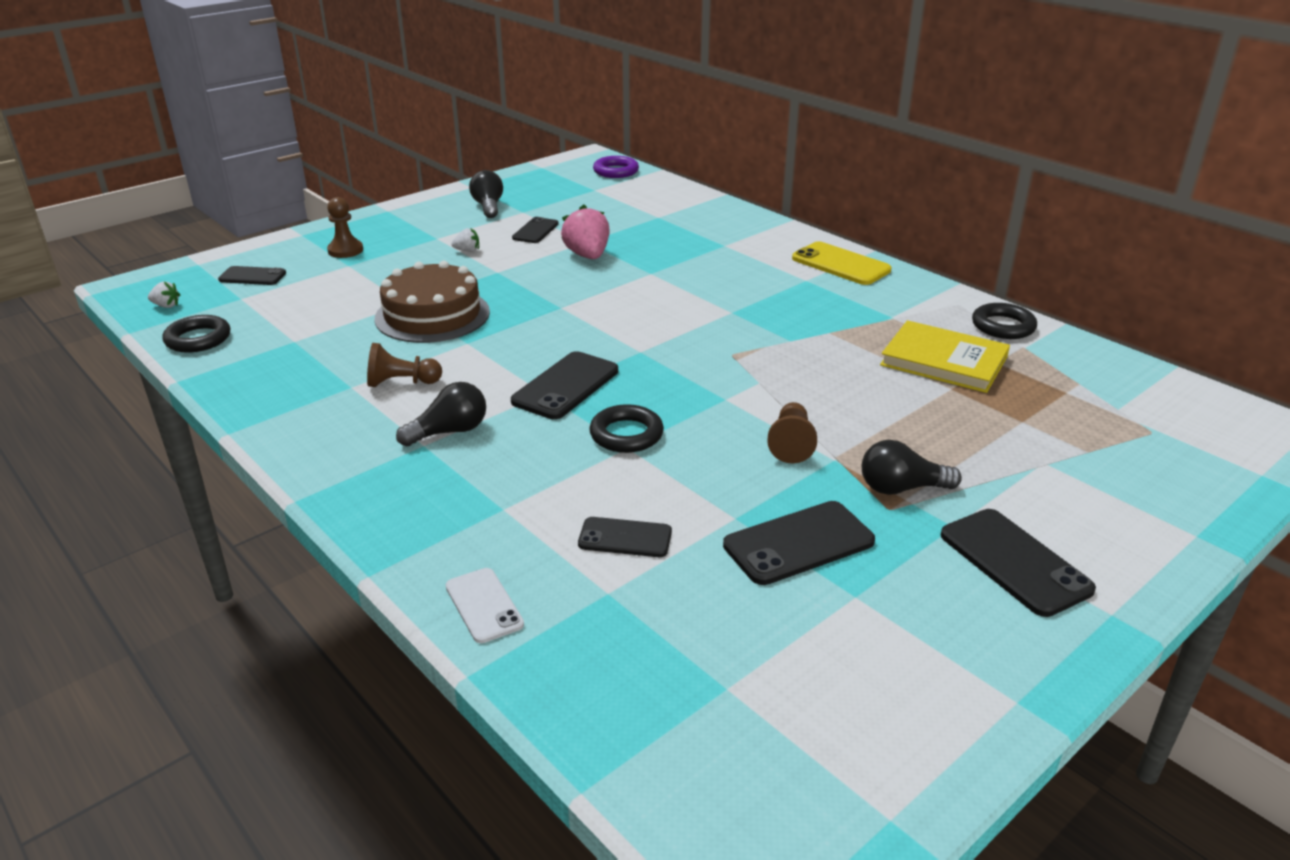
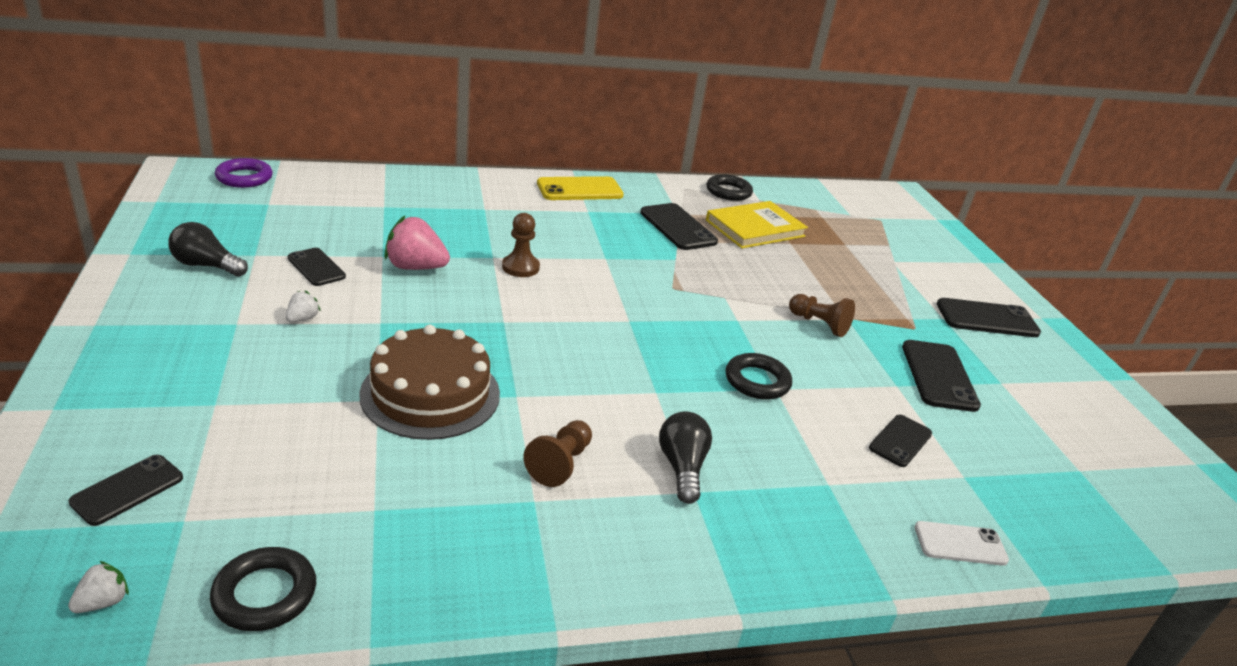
camera: 65 degrees left, 0 degrees up
brown pawn [327,197,363,258] -> brown pawn moved to [502,213,540,277]
black phone [511,351,618,419] -> black phone moved to [640,203,718,250]
black light bulb [862,440,962,495] -> none

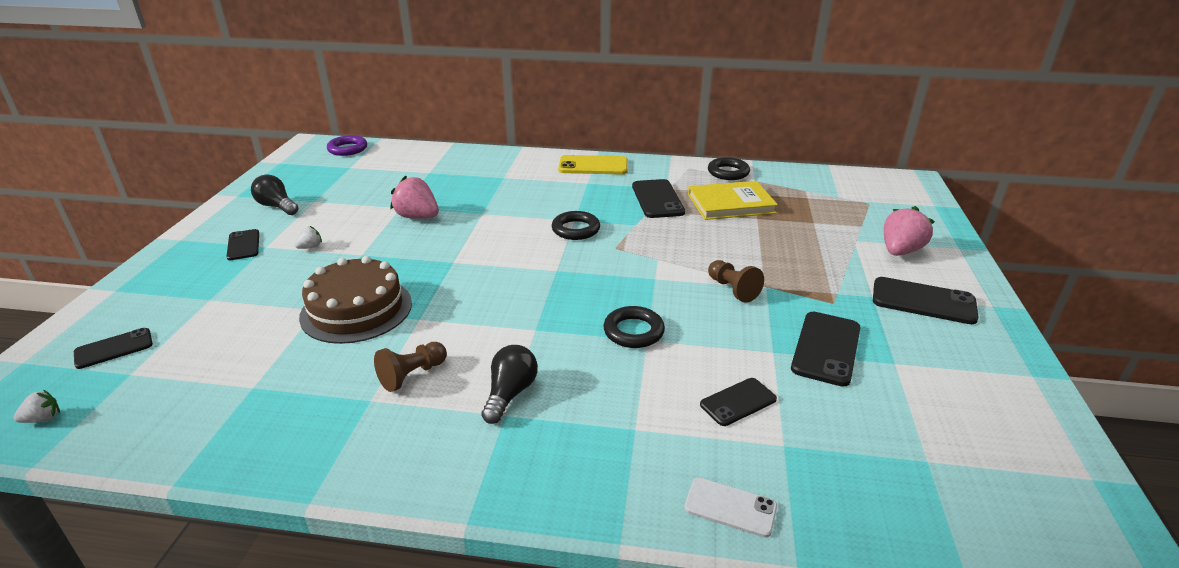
camera: 25 degrees right, 0 degrees up
black ring [210,547,316,631] -> black ring moved to [552,211,600,240]
black phone [288,248,346,286] -> black phone moved to [226,229,259,260]
brown pawn [502,213,540,277] -> none
none -> pink strawberry [884,206,935,256]

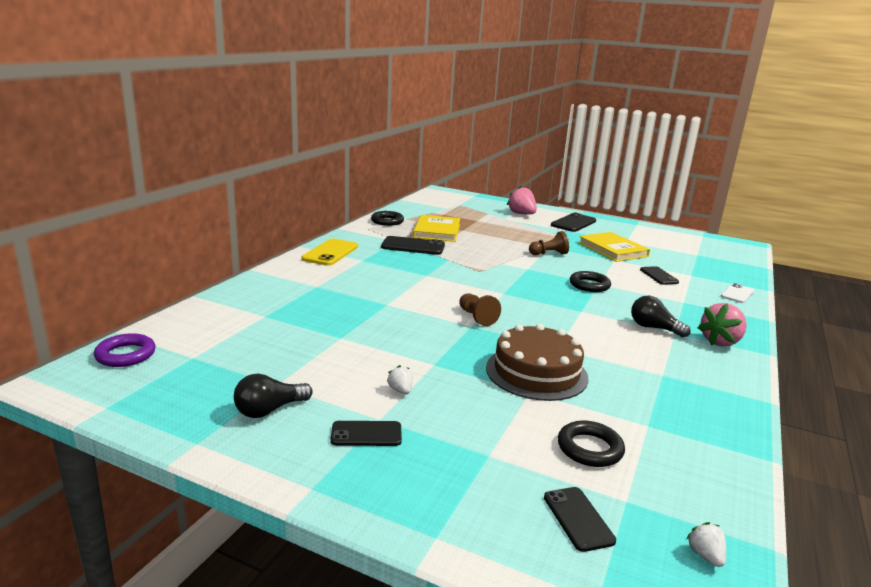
camera: 75 degrees left, 10 degrees down
brown pawn [374,342,447,392] -> brown pawn moved to [459,293,501,326]
pink strawberry [390,175,439,219] -> pink strawberry moved to [698,303,747,346]
black ring [552,211,600,240] -> black ring moved to [558,421,625,467]
black phone [791,312,860,387] -> yellow book [578,232,650,262]

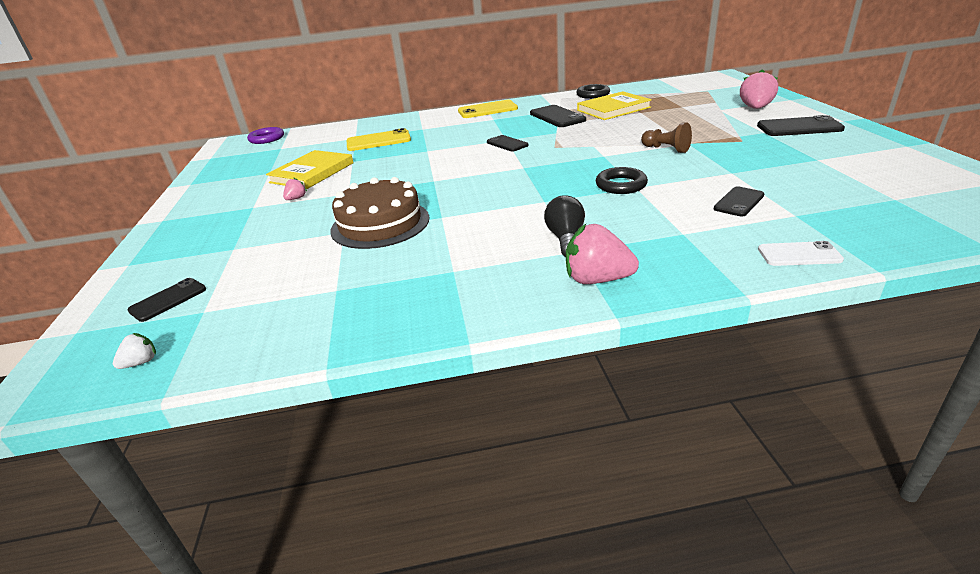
camera: 60 degrees right, 10 degrees up
black light bulb [234,374,313,418] -> none
black phone [331,421,402,446] -> black phone moved to [487,135,529,152]
white strawberry [387,365,412,394] -> pink strawberry [283,177,307,200]
brown pawn [459,293,501,326] -> none
black ring [558,421,625,467] -> none
yellow book [578,232,650,262] -> yellow book moved to [266,150,353,189]
none -> yellow phone [347,128,411,151]

